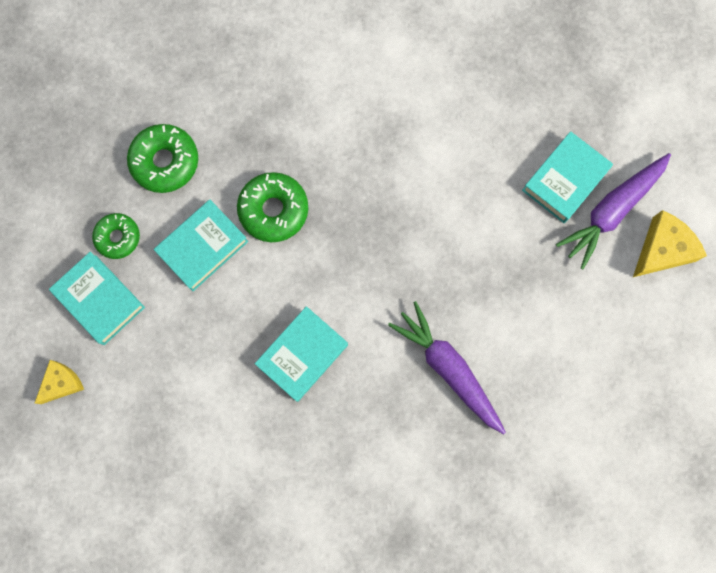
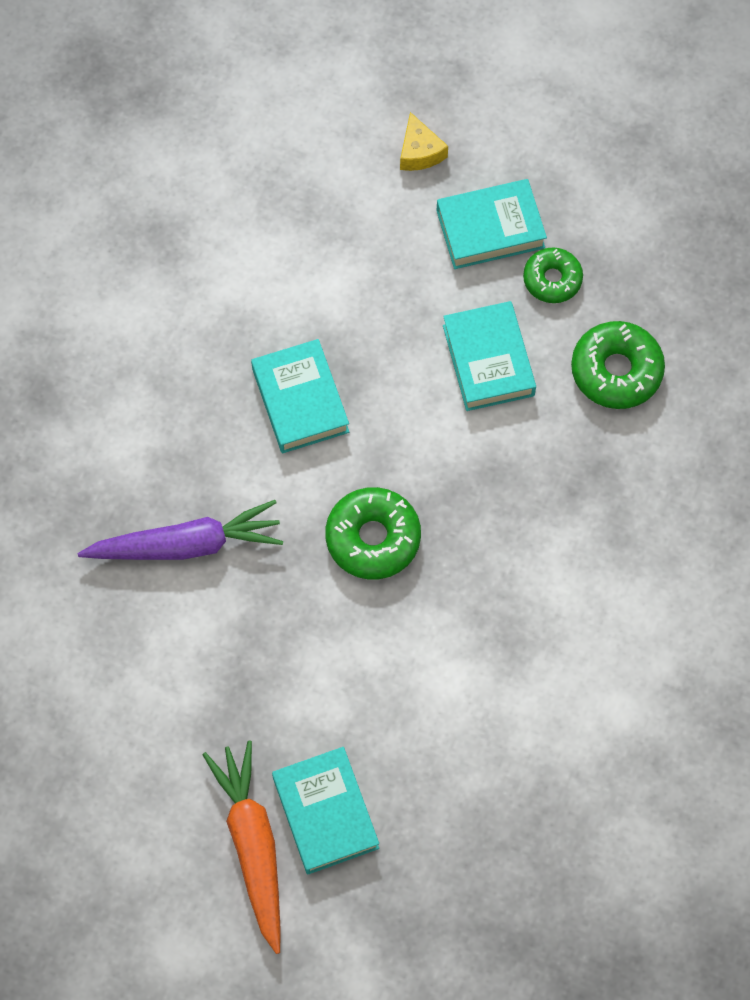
camera: 120 degrees right, 10 degrees down
green donut [237,172,308,242] -> green donut moved to [325,487,421,580]
purple carrot [556,153,671,269] -> orange carrot [202,740,281,954]
yellow cheese [633,210,707,277] -> none

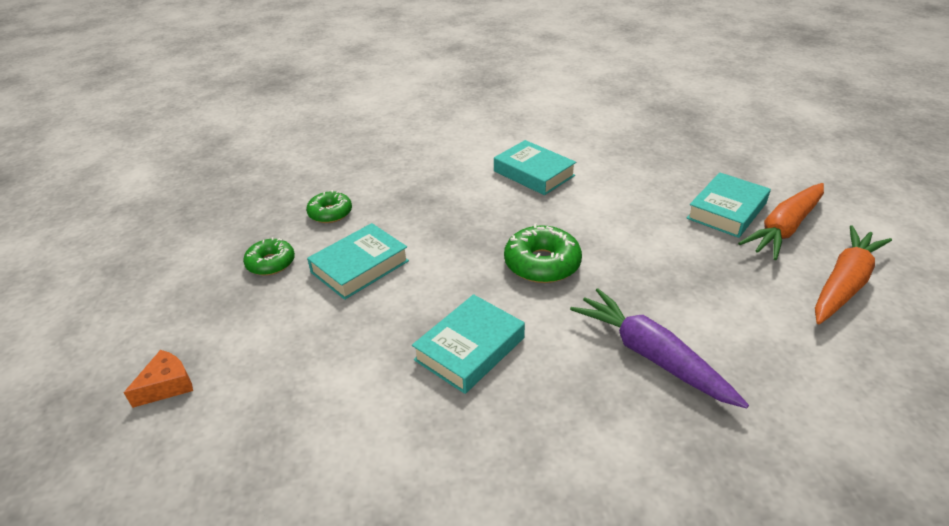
camera: 120 degrees left, 30 degrees down
yellow cheese [400,112,448,171] -> orange cheese [123,350,193,408]
turquoise book [436,179,547,269] -> turquoise book moved to [494,140,576,195]
green donut [571,321,665,409] -> green donut [306,190,352,223], size x0.65
none -> orange carrot [815,225,892,324]

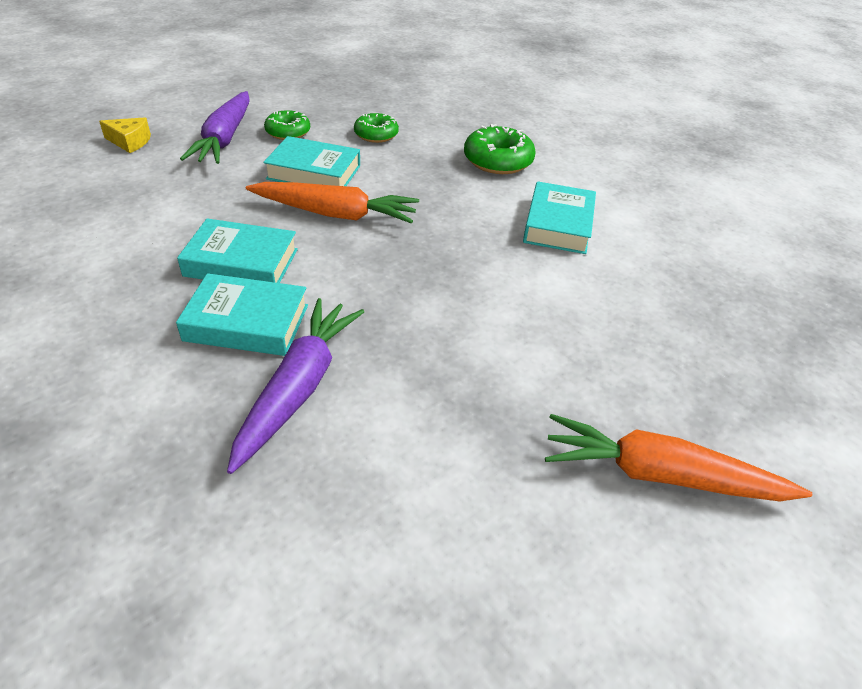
camera: 55 degrees right, 5 degrees up
orange cheese [123,350,193,408] -> yellow cheese [99,117,151,153]
green donut [504,223,582,283] -> green donut moved to [464,124,536,174]
turquoise book [687,172,771,238] -> turquoise book moved to [176,273,308,356]
orange carrot [815,225,892,324] -> orange carrot moved to [246,182,419,224]
none -> purple carrot [180,91,250,164]

